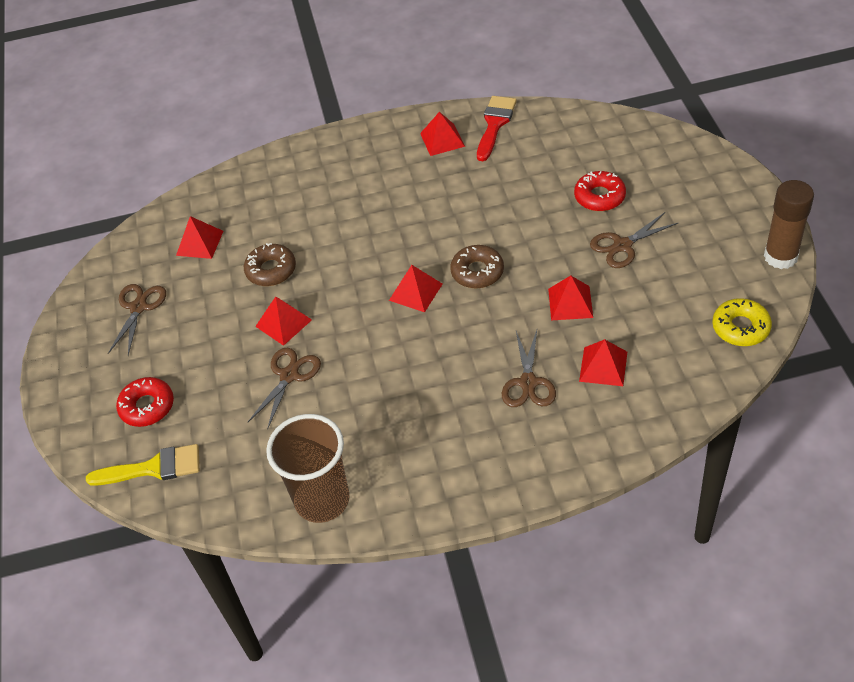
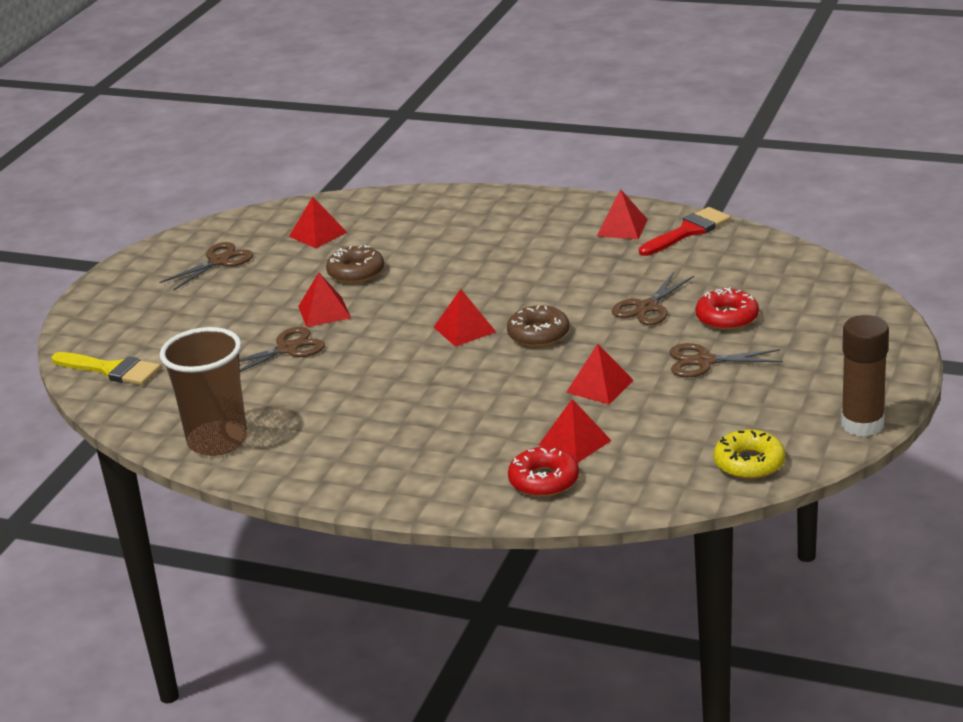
camera: 30 degrees right, 20 degrees down
red donut [116,377,174,427] -> red donut moved to [508,447,579,497]
brown scissors [502,330,556,407] -> brown scissors moved to [612,272,694,325]

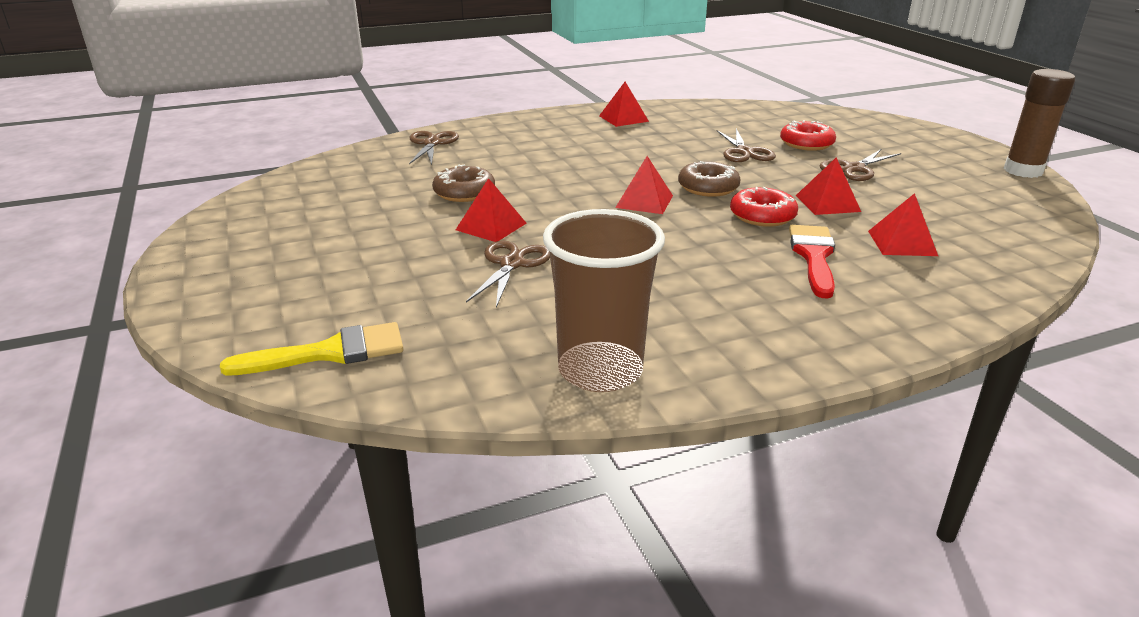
camera: 45 degrees left, 0 degrees up
brown scissors [160,242,253,290] -> brown scissors moved to [409,131,459,165]
red pyramid [289,197,347,248] -> none
red donut [508,447,579,497] -> red donut moved to [730,187,798,227]
red brush [639,207,731,256] -> red brush moved to [789,225,835,299]
yellow donut [713,429,785,479] -> none

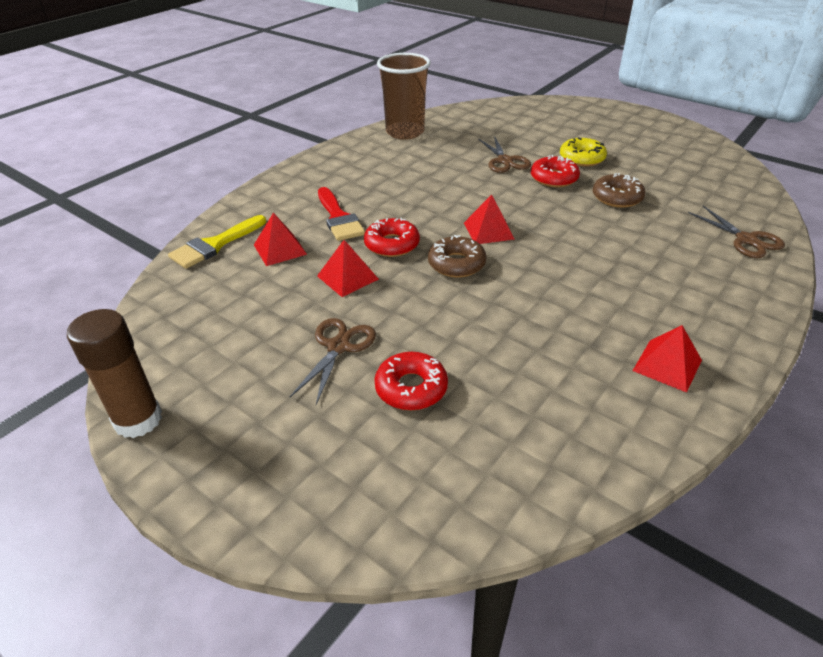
camera: 150 degrees right, 10 degrees up
yellow brush [220,322,403,376] -> yellow brush moved to [168,215,266,269]
red pyramid [456,178,527,242] -> red donut [531,155,580,188]
brown scissors [717,129,776,162] -> none
none -> yellow donut [560,138,607,167]

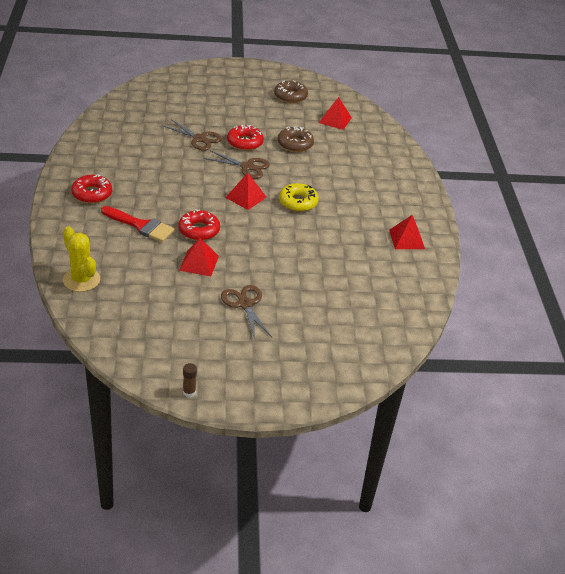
camera: 45 degrees left, 0 degrees up
brown glue stick [67,309,162,438] -> brown glue stick [183,363,197,397], size x0.43
yellow brush [168,215,266,269] -> yellow cactus [63,227,100,292]
red pyramid [254,212,307,266] -> red pyramid moved to [319,97,352,130]
red donut [374,352,448,410] -> red donut moved to [71,174,112,203]
brown cup [377,53,431,140] -> none
brown donut [428,235,487,278] -> brown donut moved to [274,80,308,103]
yellow donut [560,138,607,167] -> yellow donut moved to [279,183,319,212]
brown scissors [688,206,785,258] -> brown scissors moved to [204,150,270,179]

